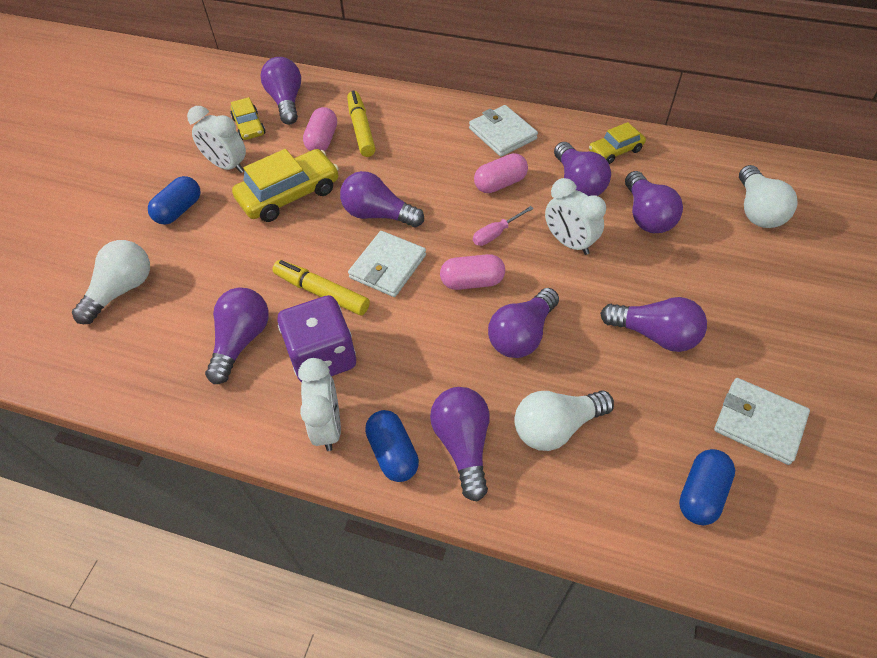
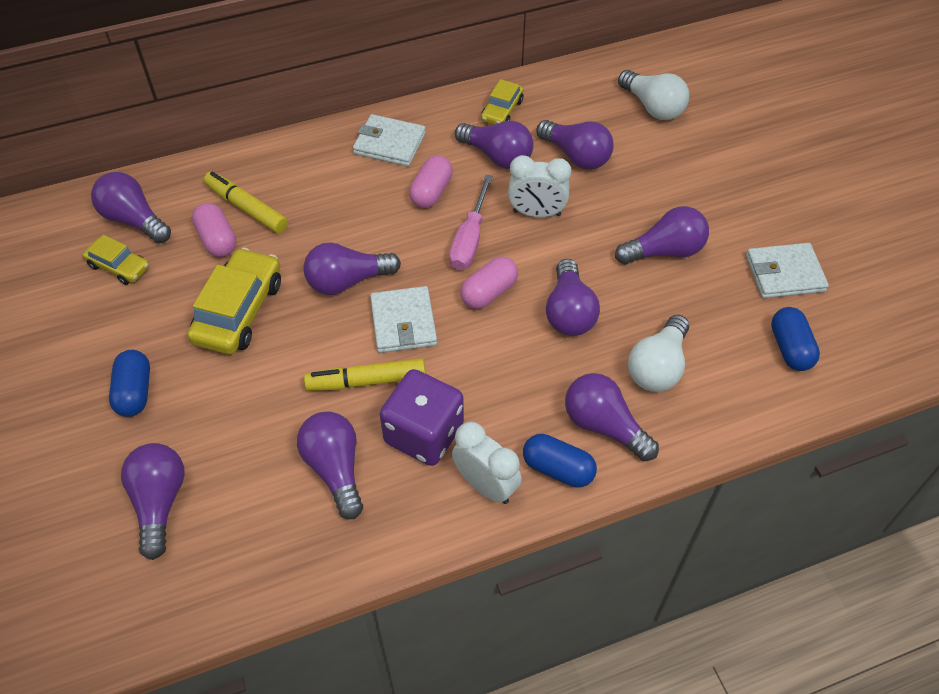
camera: 40 degrees left, 0 degrees up
white light bulb [72,240,150,324] -> purple light bulb [121,443,185,560]
white clock [187,106,246,173] -> none
pink screwdriver [473,206,534,246] -> pink screwdriver [449,175,493,270], size x1.58

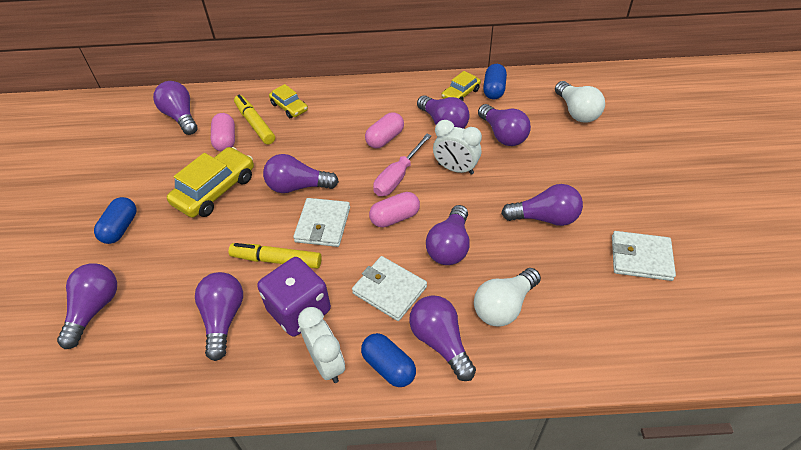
camera: 20 degrees right, 5 degrees down
yellow car [82,235,149,285] -> yellow car moved to [269,84,308,118]
white wallet [353,114,426,167] -> white wallet moved to [352,256,427,321]
blue capsule [771,307,820,371] -> blue capsule moved to [483,64,507,99]

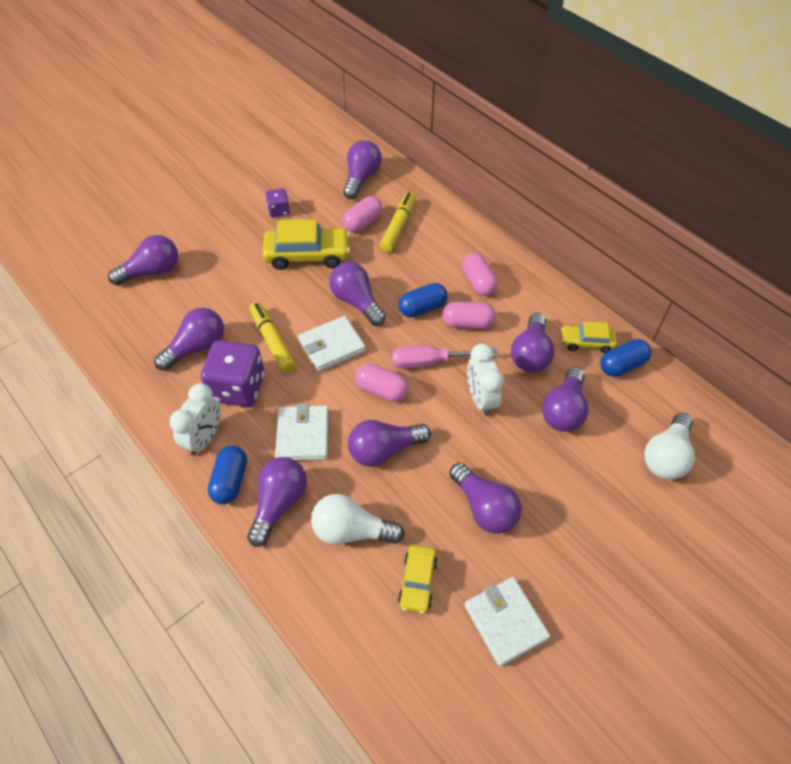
camera: 50 degrees right, 5 degrees up
blue capsule [94,197,136,244] -> blue capsule moved to [398,283,448,317]
yellow car [269,84,308,118] -> yellow car moved to [398,545,438,614]
none -> purple dice [265,188,290,218]
none -> pink capsule [462,253,498,296]

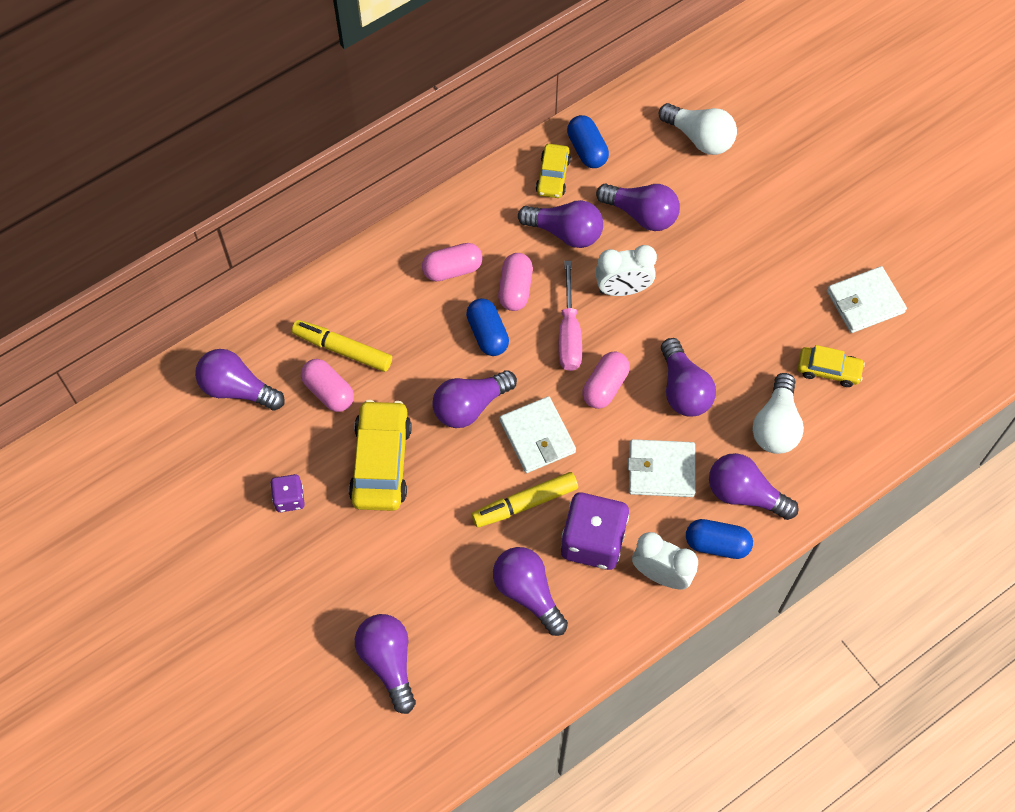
camera: 85 degrees left, 10 degrees up
purple light bulb [449,463,522,534] -> none

